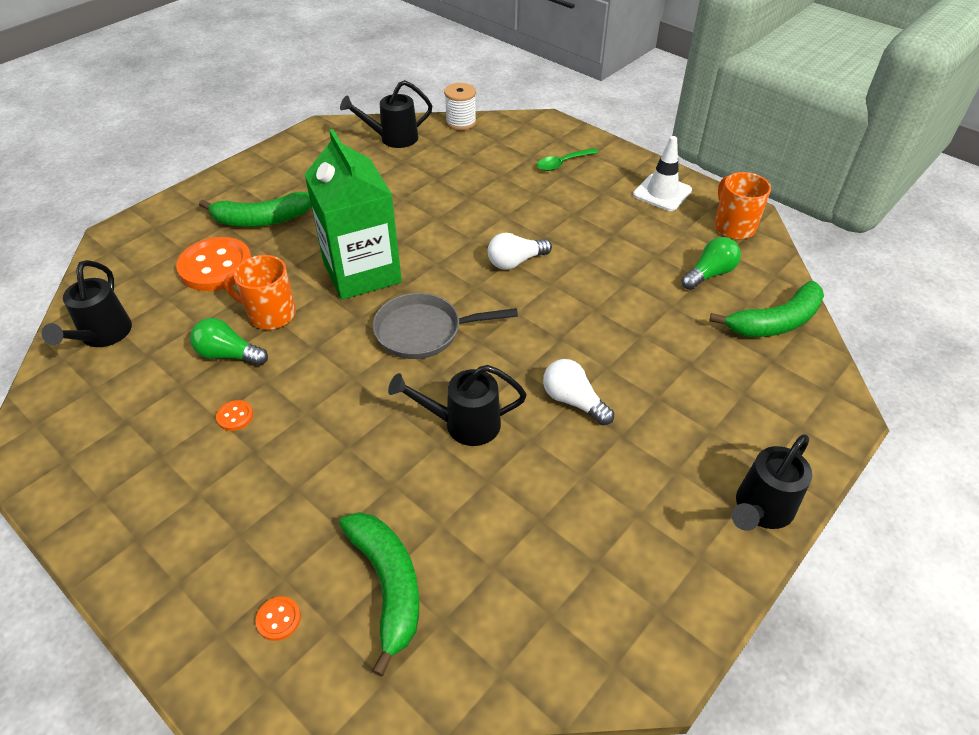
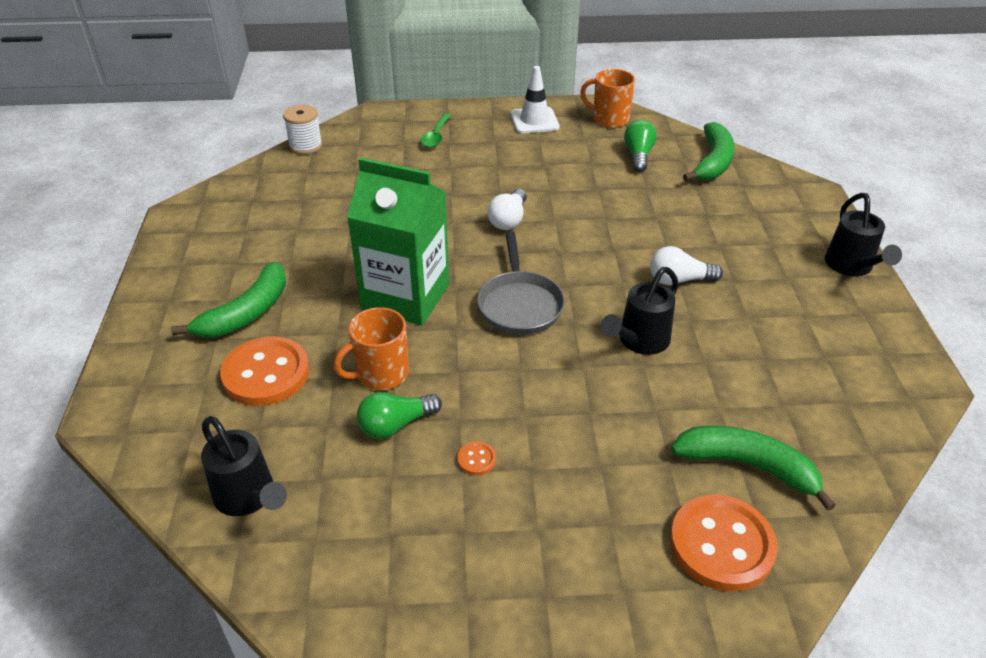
camera: 45 degrees left, 5 degrees down
orange button [256,596,301,641] -> orange button [670,494,778,592], size x2.43
black watering can [340,80,432,148] -> none
grey pan [373,293,518,359] -> grey pan turned 45 degrees counterclockwise [477,231,565,335]

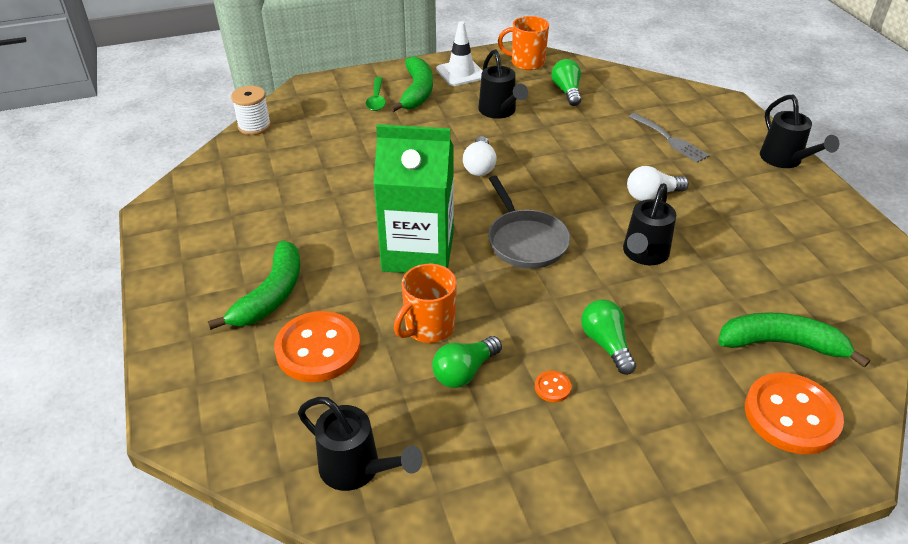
camera: 15 degrees left, 0 degrees up
green banana [683,122,734,181] -> green banana moved to [390,56,433,112]
none -> black watering can [478,49,528,119]
none -> green light bulb [581,299,636,375]
none -> grey fork [629,113,710,163]

